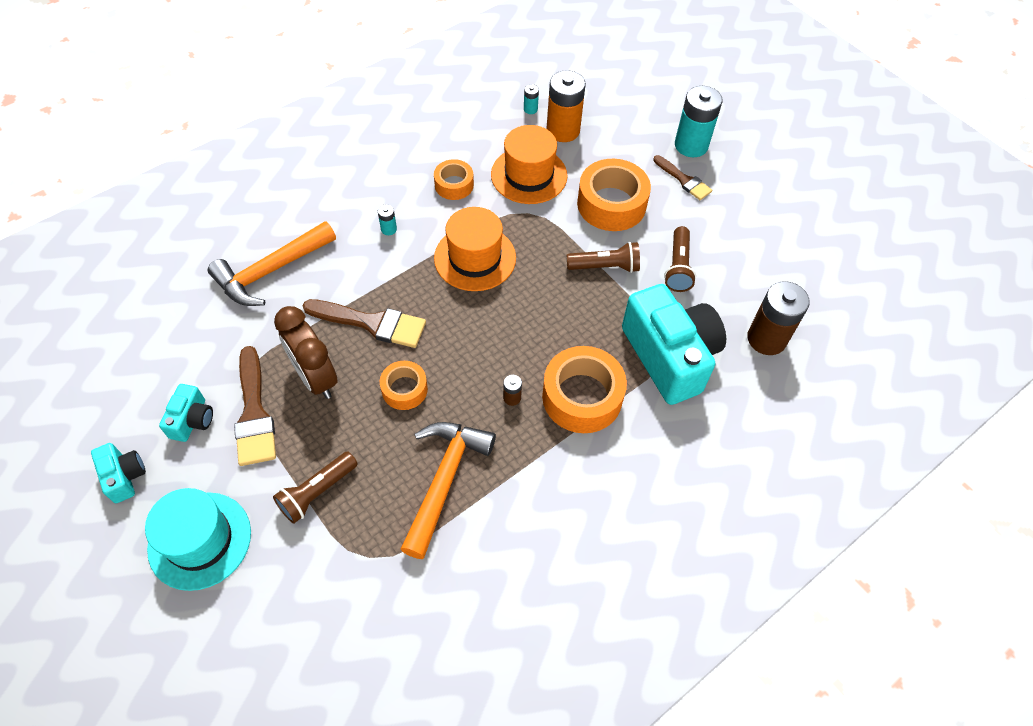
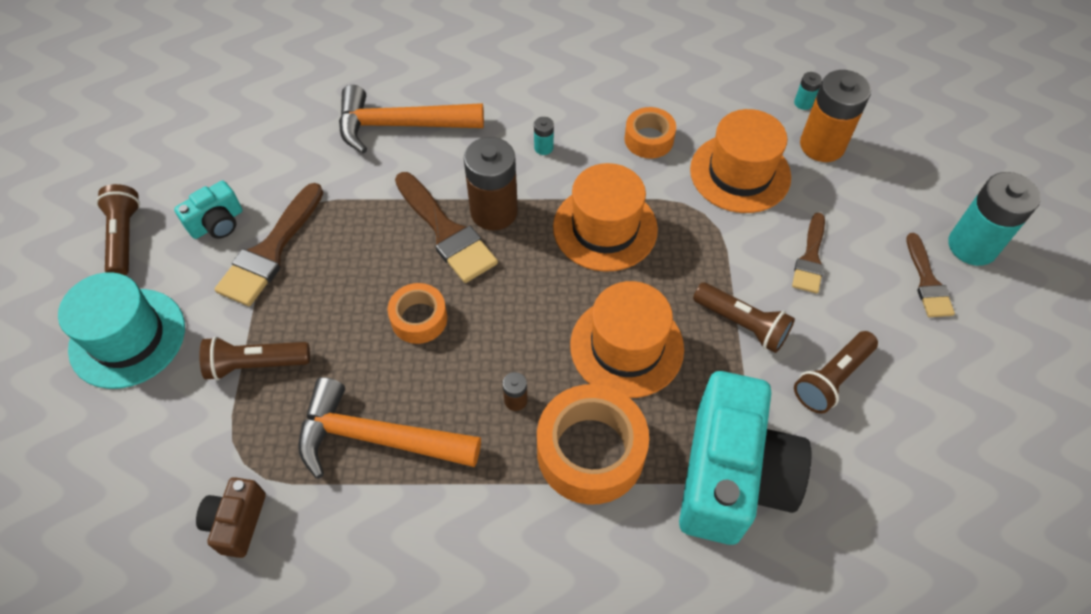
camera: 40 degrees right, 0 degrees up
turquoise camera [91,443,146,503] -> brown flashlight [96,184,140,276]
brown clock [274,306,338,399] -> none
orange hammer [400,422,496,559] -> orange hammer turned 135 degrees counterclockwise [298,377,481,479]
orange tape [577,159,651,231] -> brown brush [792,213,825,294]
brown battery [747,281,810,355] -> brown battery moved to [464,137,518,230]
none -> brown camera [196,477,266,558]
none -> orange hat [570,281,684,398]

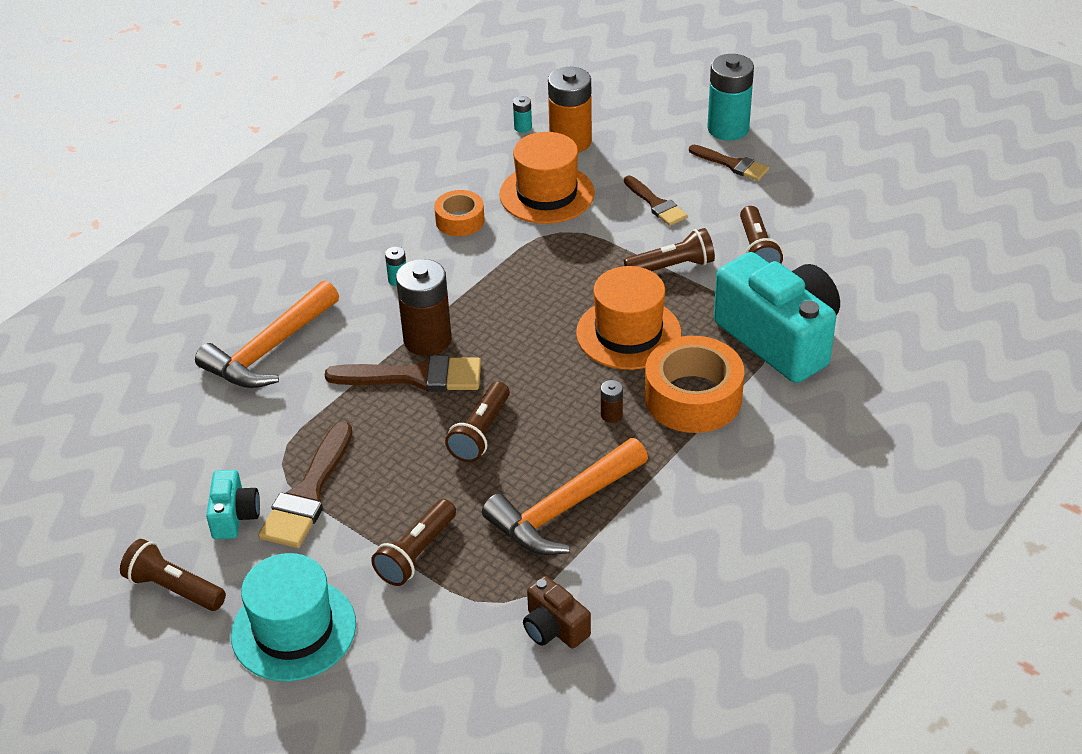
camera: 50 degrees left, 15 degrees down
brown brush [215,183,323,306] -> brown brush turned 45 degrees clockwise [258,422,353,548]
orange tape [387,283,447,344] -> brown flashlight [445,381,510,462]
orange hat [553,163,658,272] -> none

